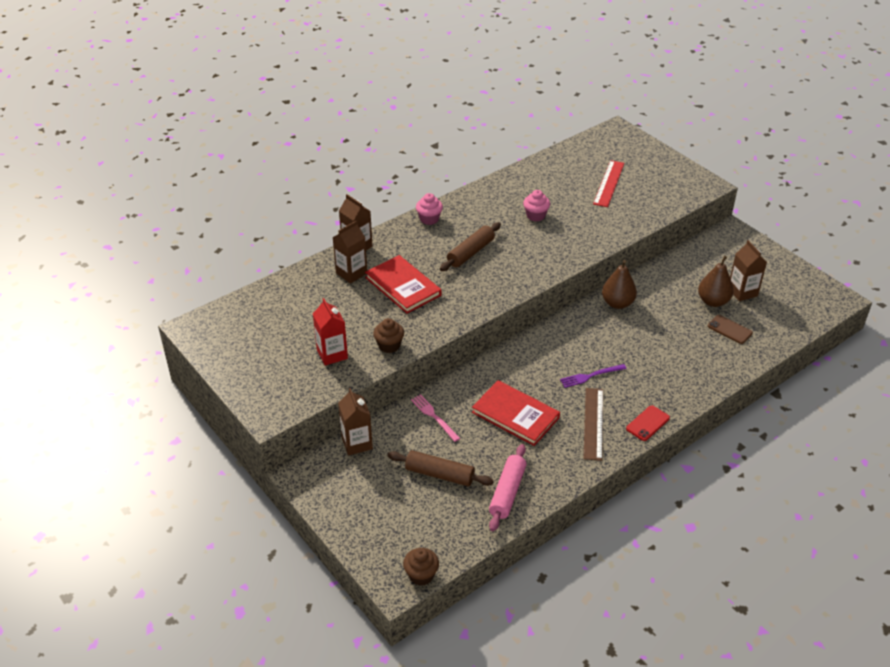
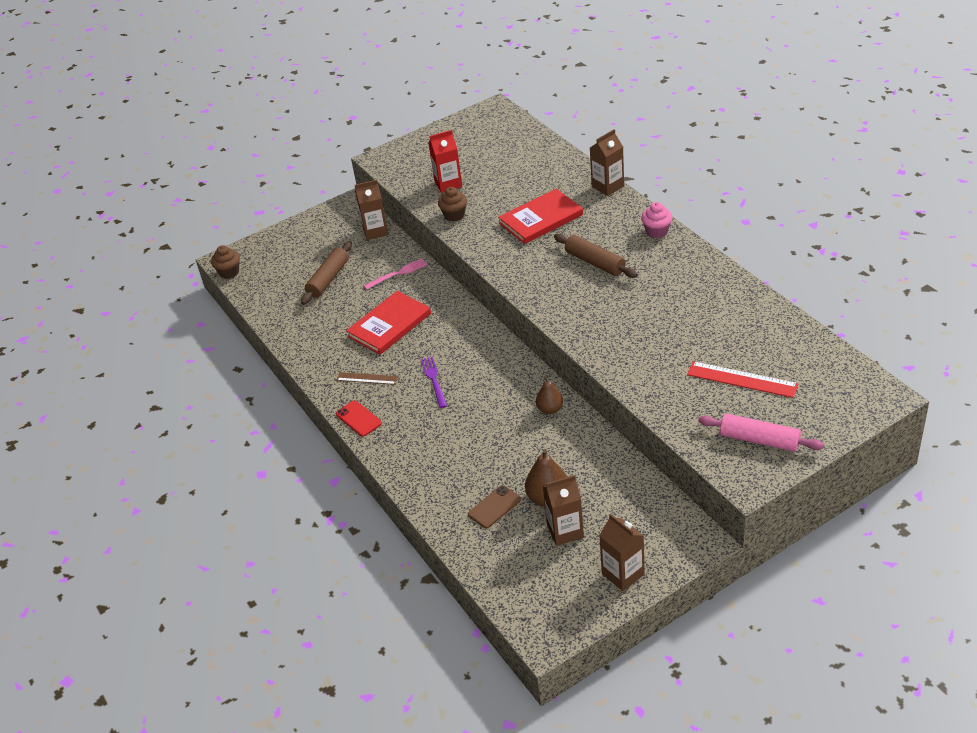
camera: 100 degrees right, 0 degrees up
brown carton [332,220,367,284] -> brown carton moved to [599,513,645,591]
pink rolling pin [489,444,527,531] -> pink rolling pin moved to [698,413,824,452]
pink cupcake [523,190,550,222] -> none
brown ruler [584,388,603,461] -> brown ruler [337,372,398,385], size x0.63
brown pear [602,260,637,309] -> brown pear [536,376,563,414], size x0.66

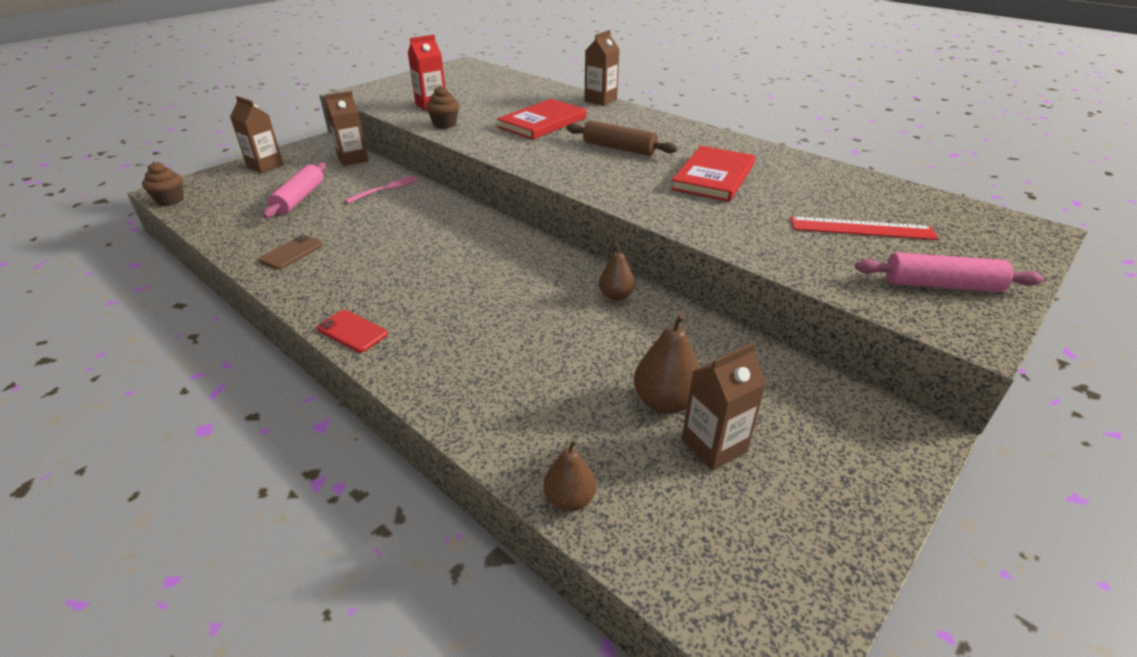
camera: 20 degrees left, 5 degrees down
brown rolling pin [301,241,352,305] -> pink rolling pin [263,162,326,219]
brown ruler [337,372,398,385] -> none
red book [346,291,431,355] -> red book moved to [671,146,755,202]
purple fork [420,356,447,408] -> none
brown phone [468,485,521,528] -> brown phone moved to [259,235,323,270]
brown carton [599,513,645,591] -> brown carton moved to [230,96,284,173]
pink cupcake [641,202,673,238] -> none
none -> brown pear [544,439,596,512]

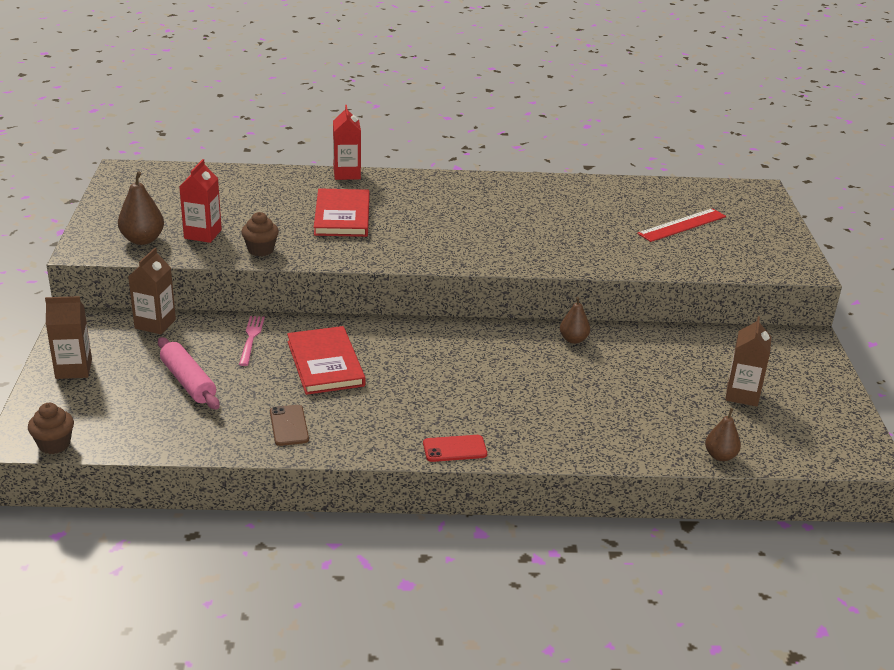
camera: 45 degrees left, 5 degrees down
brown rolling pin [566,120,677,156] -> none
brown carton [584,30,619,106] -> red carton [333,105,361,180]
brown pear [634,313,700,414] -> brown pear moved to [118,171,164,245]
red book [671,146,755,202] -> red book moved to [287,326,365,395]
pink rolling pin [855,252,1044,292] -> none

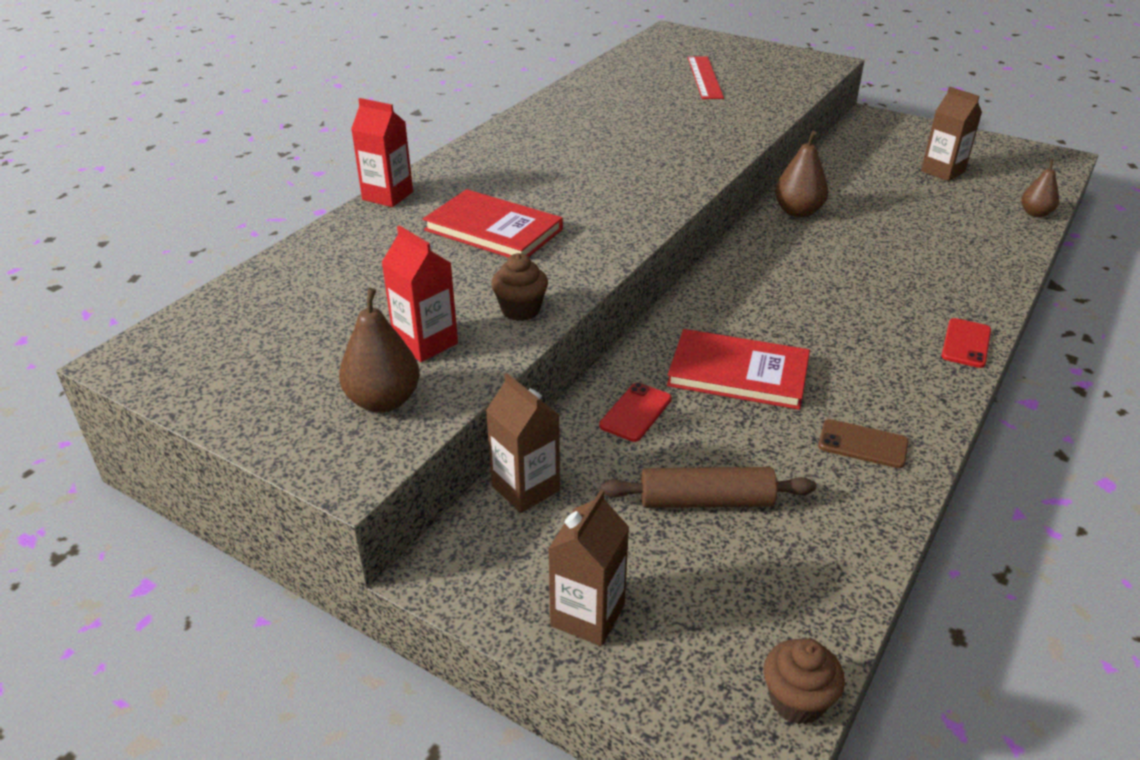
camera: 55 degrees left, 5 degrees up
pink rolling pin [158,337,220,410] -> brown rolling pin [600,467,816,508]
pink fork [239,316,265,366] -> red phone [599,383,672,442]
brown pear [560,297,590,344] -> brown pear [775,131,828,218], size x1.51

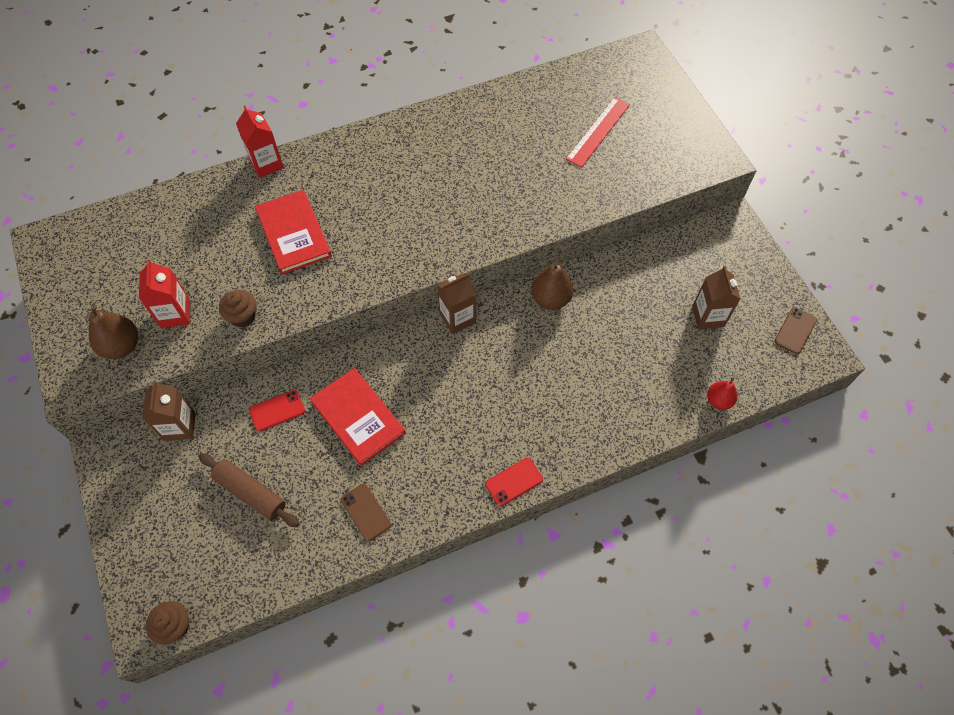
camera: 35 degrees right, 25 degrees up
brown carton [548,490,629,646] -> brown carton moved to [437,273,476,334]
brown pear [1021,159,1059,217] -> red pear [707,377,738,410]
none -> brown phone [774,307,817,354]

